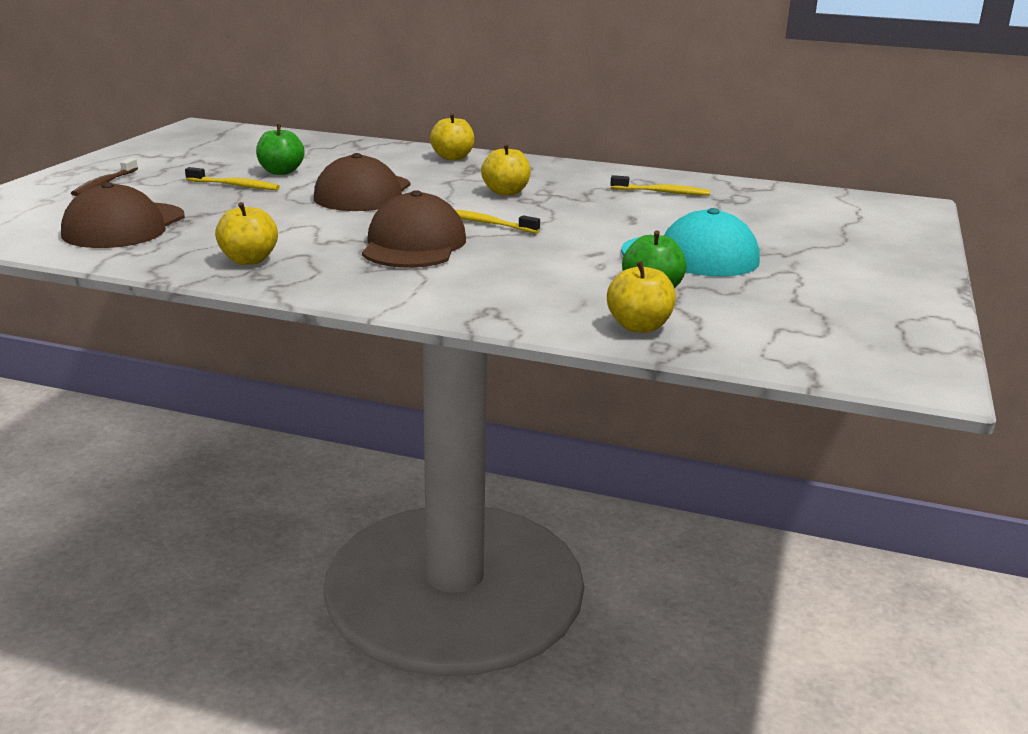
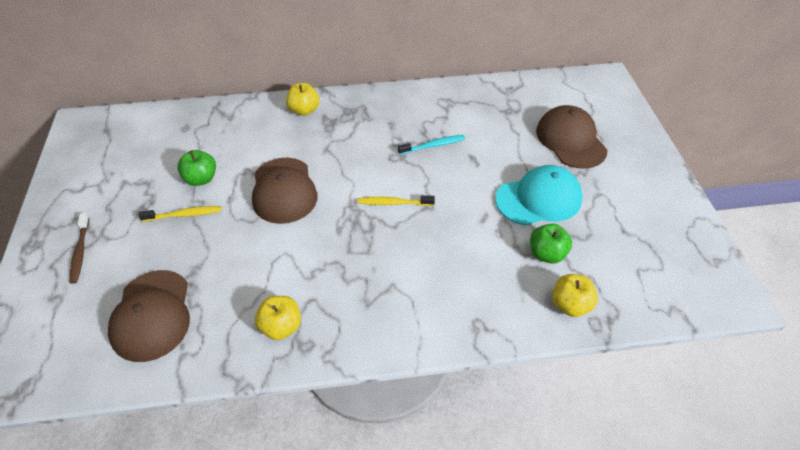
camera: 25 degrees left, 25 degrees up
brown cap [362,190,466,268] -> brown cap moved to [536,105,608,169]
yellow apple [481,144,530,196] -> none
yellow toothbrush [610,175,710,196] -> none
none -> turquoise toothbrush [398,135,465,155]

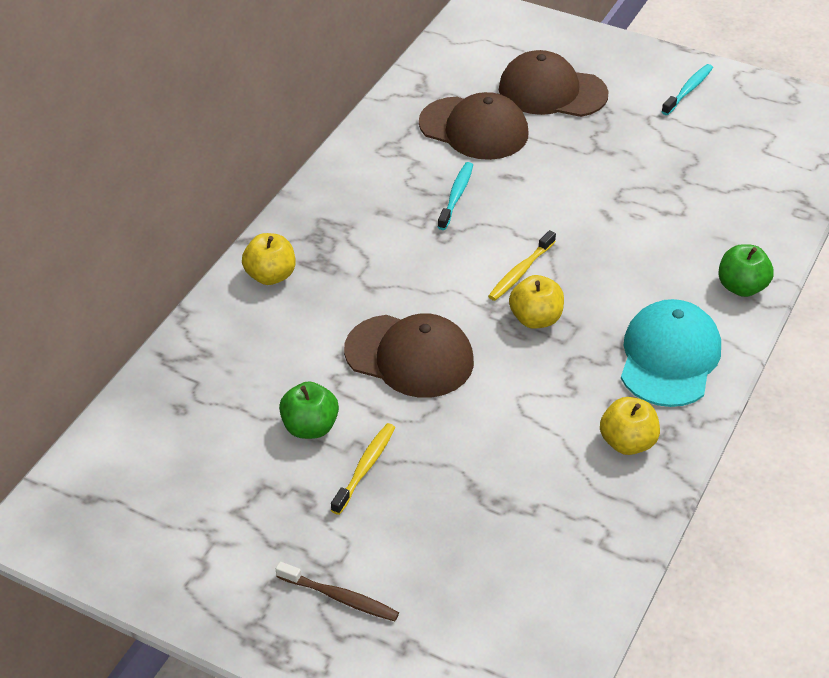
camera: 55 degrees left, 5 degrees down
brown cap [108,270,190,362] -> brown cap moved to [419,92,529,160]
turquoise cap [495,165,583,226] -> turquoise cap moved to [621,299,721,407]
green apple [530,224,572,264] -> green apple moved to [718,244,774,297]
yellow apple [552,274,598,317] -> yellow apple moved to [509,275,564,329]
none -> turquoise toothbrush [661,64,713,115]

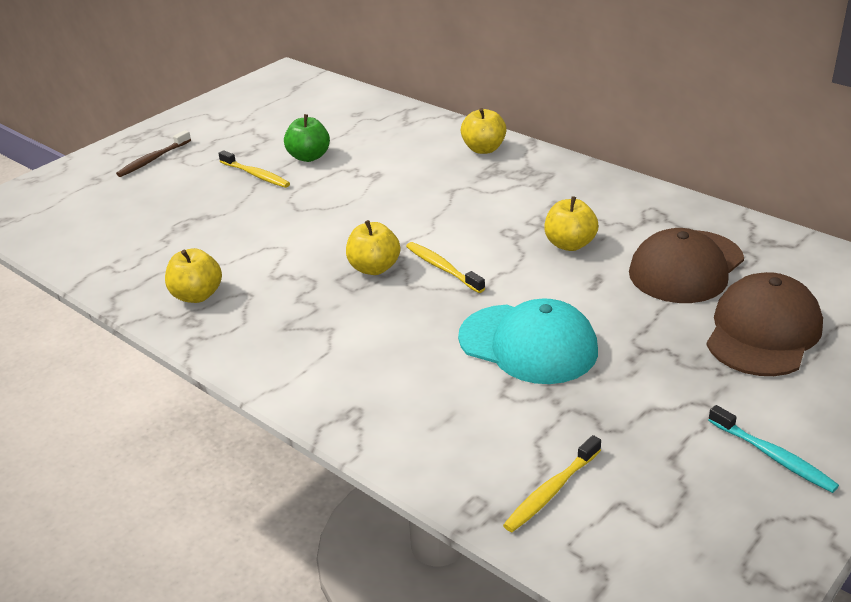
camera: 105 degrees right, 10 degrees down
brown cap [344,313,474,398] -> none
turquoise toothbrush [438,162,473,230] -> yellow apple [545,196,599,251]
turquoise cap [621,299,721,407] -> turquoise cap moved to [458,299,598,384]
green apple [718,244,774,297] -> none
none -> yellow toothbrush [503,435,601,532]

